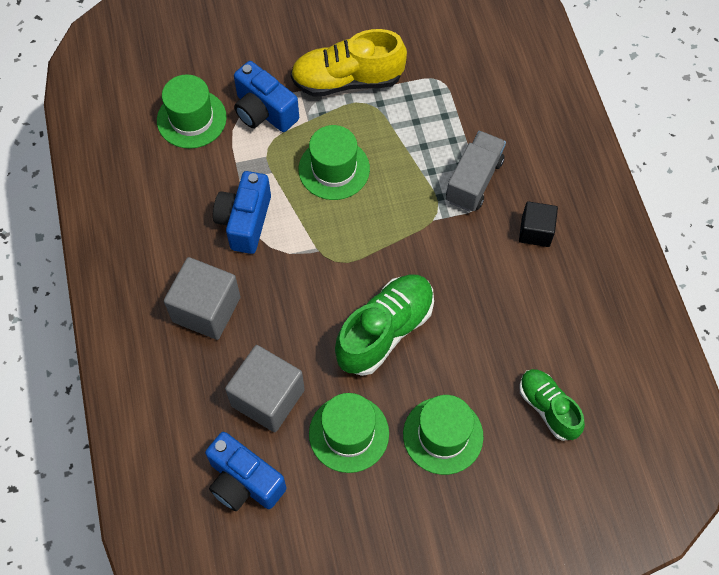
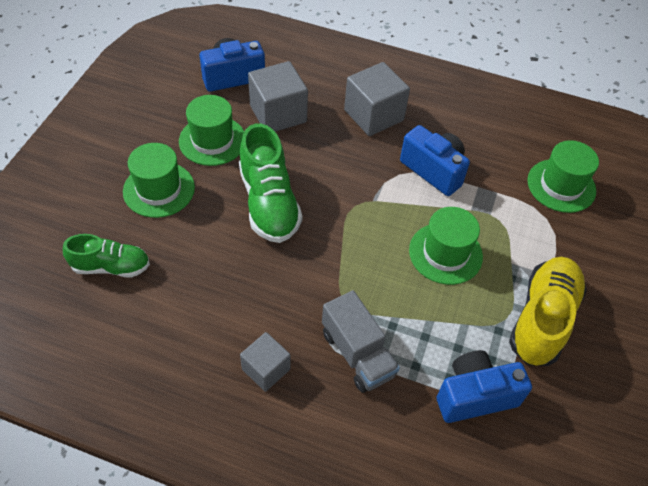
camera: 120 degrees right, 10 degrees down
blue camera [234,61,299,132] -> blue camera moved to [437,350,532,423]
black cube [519,201,558,247] -> grey cube [240,332,291,392]

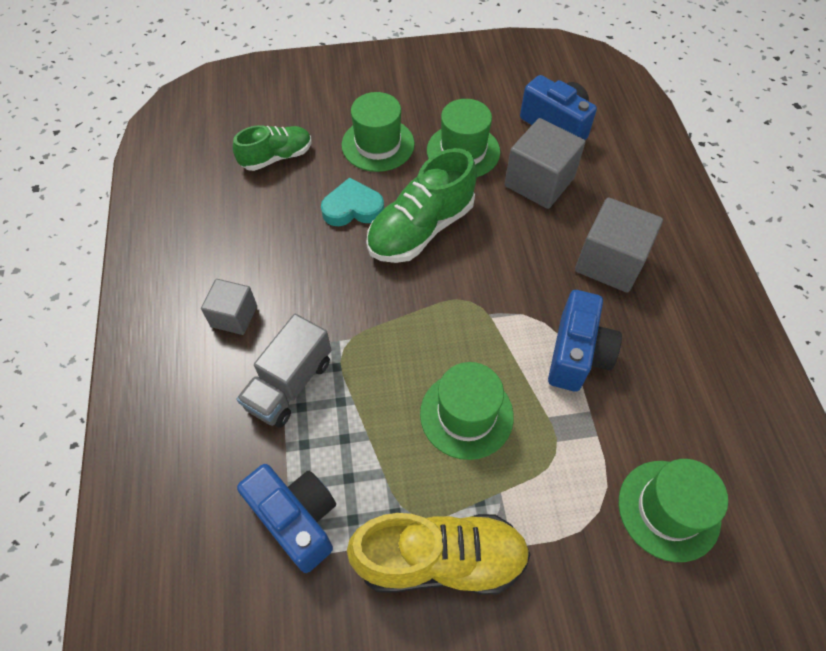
camera: 65 degrees right, 5 degrees up
green shoe [63,234,150,278] -> green shoe turned 90 degrees counterclockwise [233,125,312,171]
none -> turquoise heart [321,178,384,226]

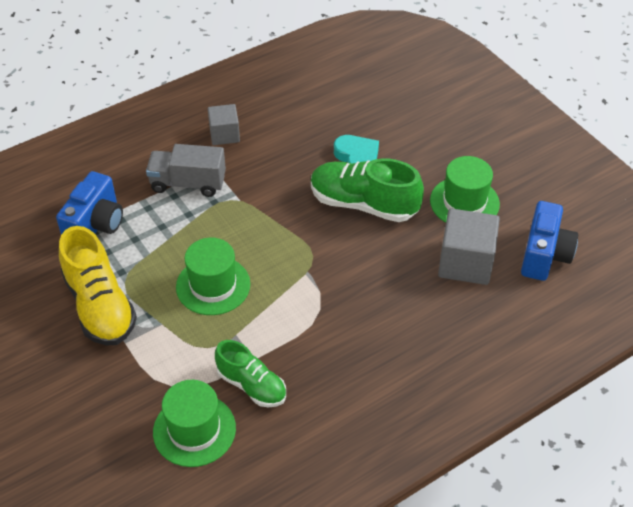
camera: 65 degrees right, 10 degrees down
green shoe [233,125,312,171] -> green shoe moved to [215,340,286,407]
green hat [342,92,415,172] -> none
blue camera [548,290,622,392] -> none
grey cube [575,197,663,292] -> none

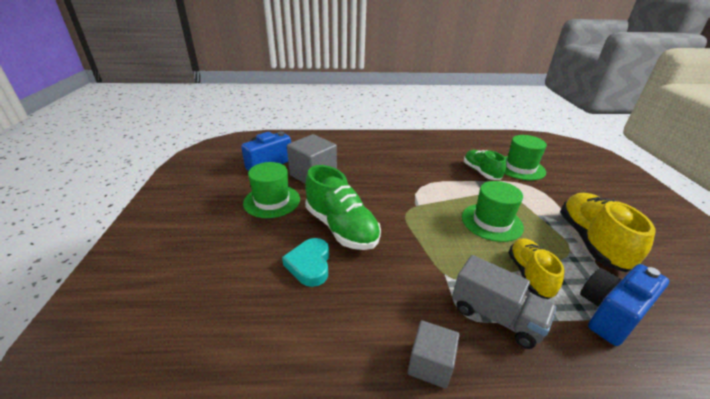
camera: 150 degrees left, 15 degrees down
none -> yellow shoe [508,238,564,299]

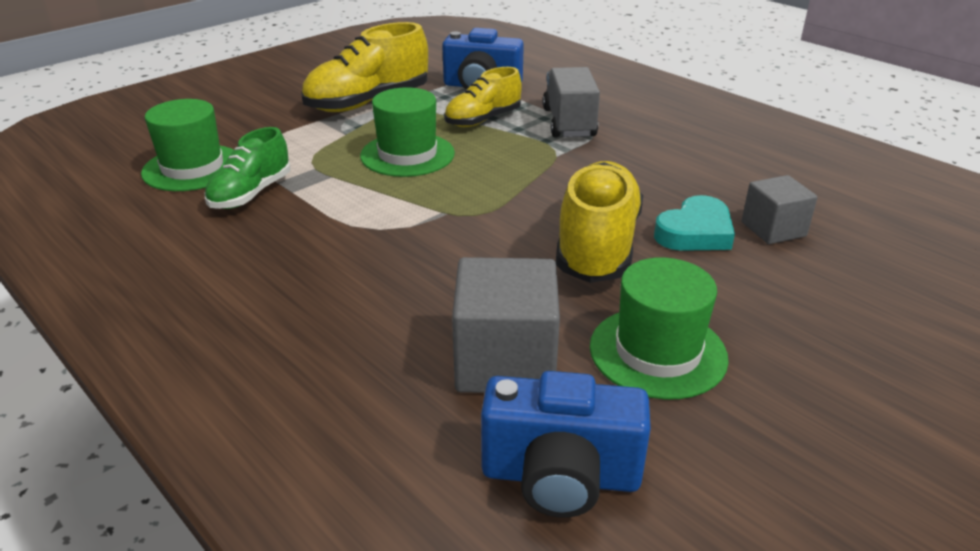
camera: 130 degrees left, 0 degrees up
green shoe [305,165,381,250] -> yellow shoe [556,161,643,283]
grey cube [408,320,459,389] -> grey cube moved to [742,175,817,244]

